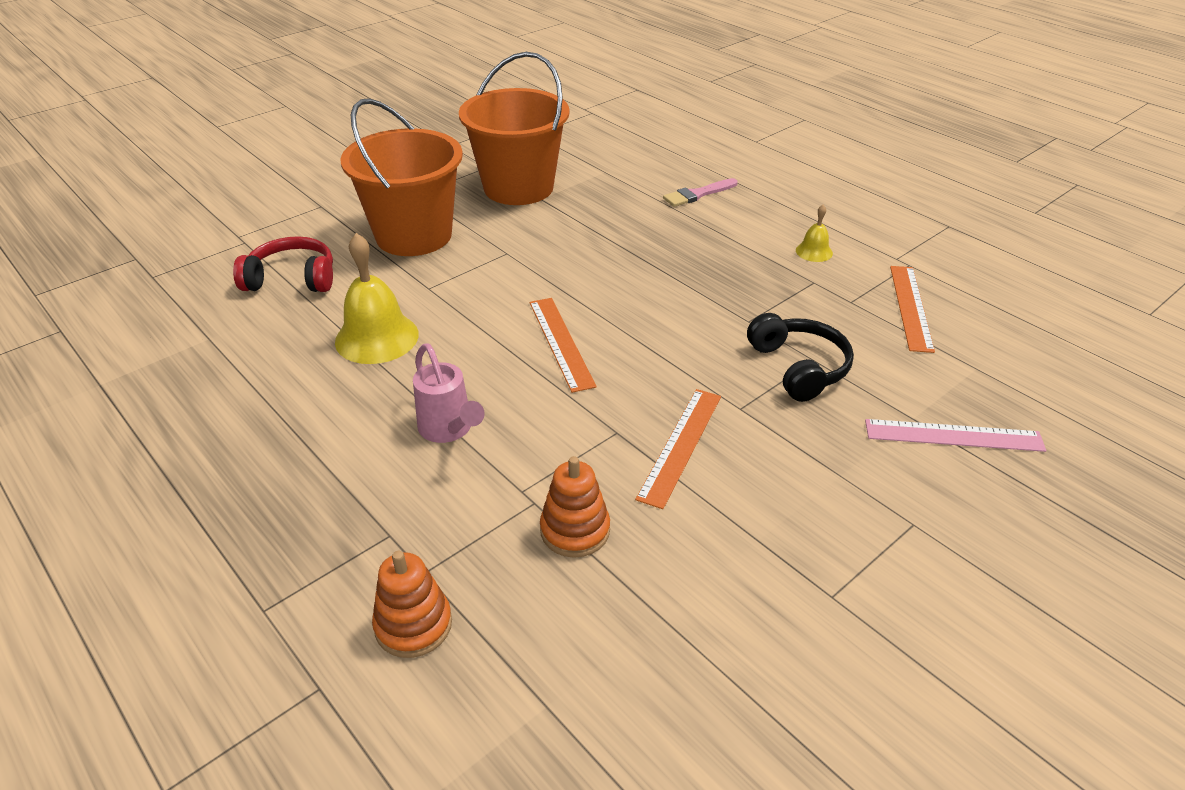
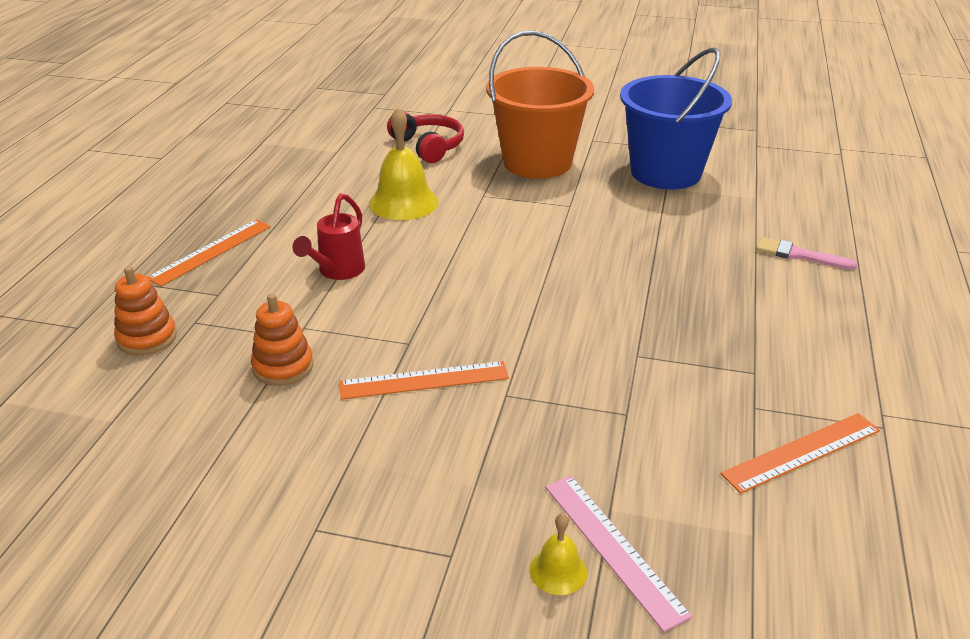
camera: 55 degrees right, 5 degrees down
pink watering can [413,344,485,443] -> red watering can [292,193,365,280]
orange bucket [459,52,570,205] -> blue bucket [620,48,732,189]
orange ruler [530,298,596,393] -> orange ruler moved to [148,220,271,286]
black headphones [747,313,854,402] -> none
yellow bell [796,205,833,262] -> yellow bell moved to [530,513,587,595]

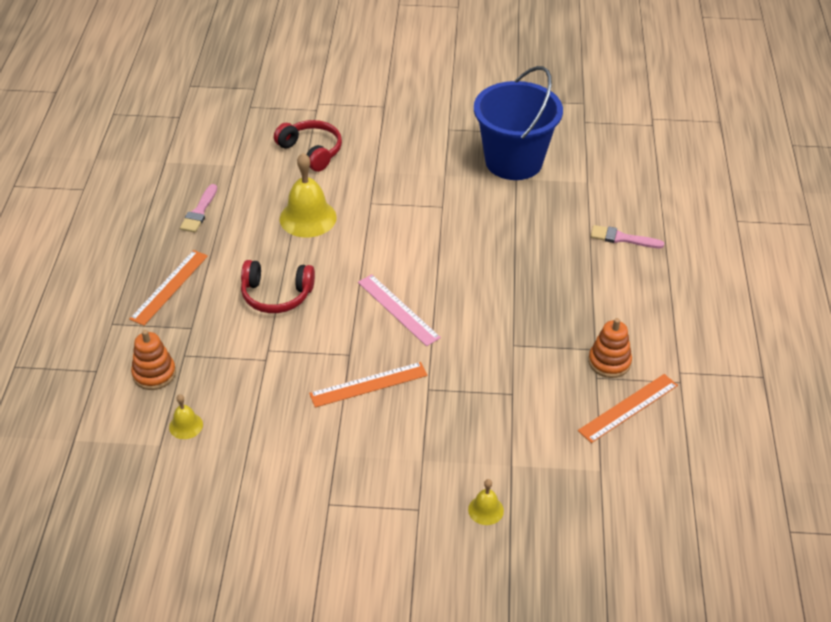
camera: 10 degrees left, 10 degrees up
orange stacking toy [251,293,313,386] -> orange stacking toy moved to [588,318,632,378]
red watering can [292,193,365,280] -> red headphones [241,260,315,313]
orange bucket [486,31,594,179] -> none
pink ruler [545,475,692,632] -> pink ruler moved to [358,274,441,346]
none -> yellow bell [169,394,203,439]
none -> pink brush [180,184,217,233]

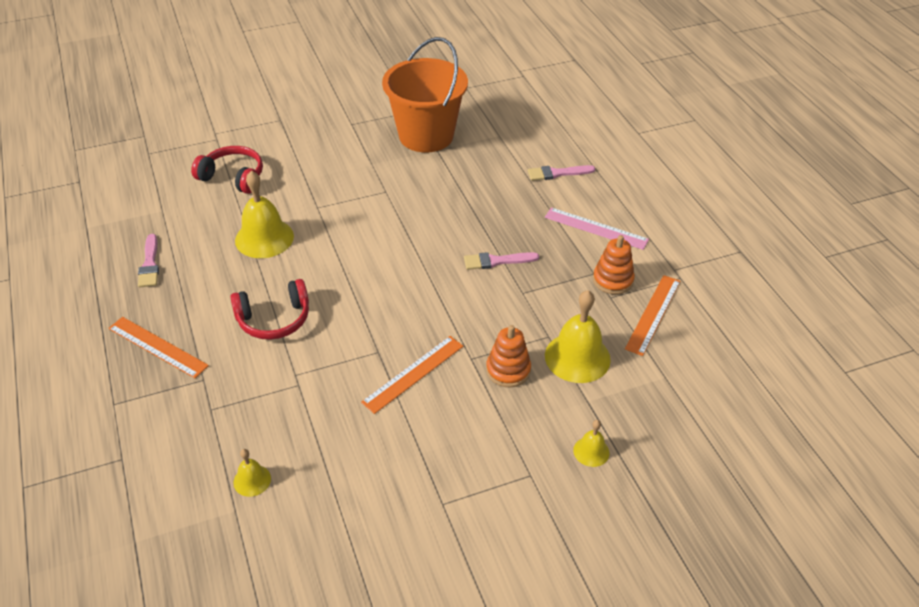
camera: 25 degrees left, 0 degrees up
orange ruler [129,250,208,326] -> orange ruler turned 60 degrees counterclockwise [108,317,209,378]
orange stacking toy [131,330,176,390] -> orange stacking toy moved to [486,325,531,387]
pink ruler [358,274,441,346] -> pink ruler moved to [545,207,649,250]
blue bucket [474,66,563,180] -> orange bucket [382,37,468,152]
none -> pink brush [464,252,539,270]
none -> yellow bell [545,290,611,383]

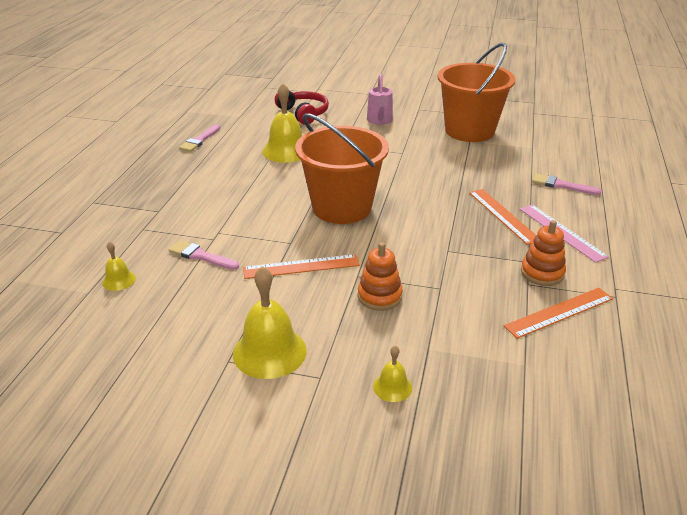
camera: 35 degrees right, 10 degrees down
orange ruler [108,317,209,378] -> orange ruler moved to [469,189,536,245]
red headphones [230,279,309,340] -> none
pink brush [464,252,539,270] -> pink brush moved to [169,240,239,270]
yellow bell [545,290,611,383] -> yellow bell moved to [233,266,307,379]
none -> orange bucket [295,113,389,224]
none -> pink watering can [367,74,393,125]

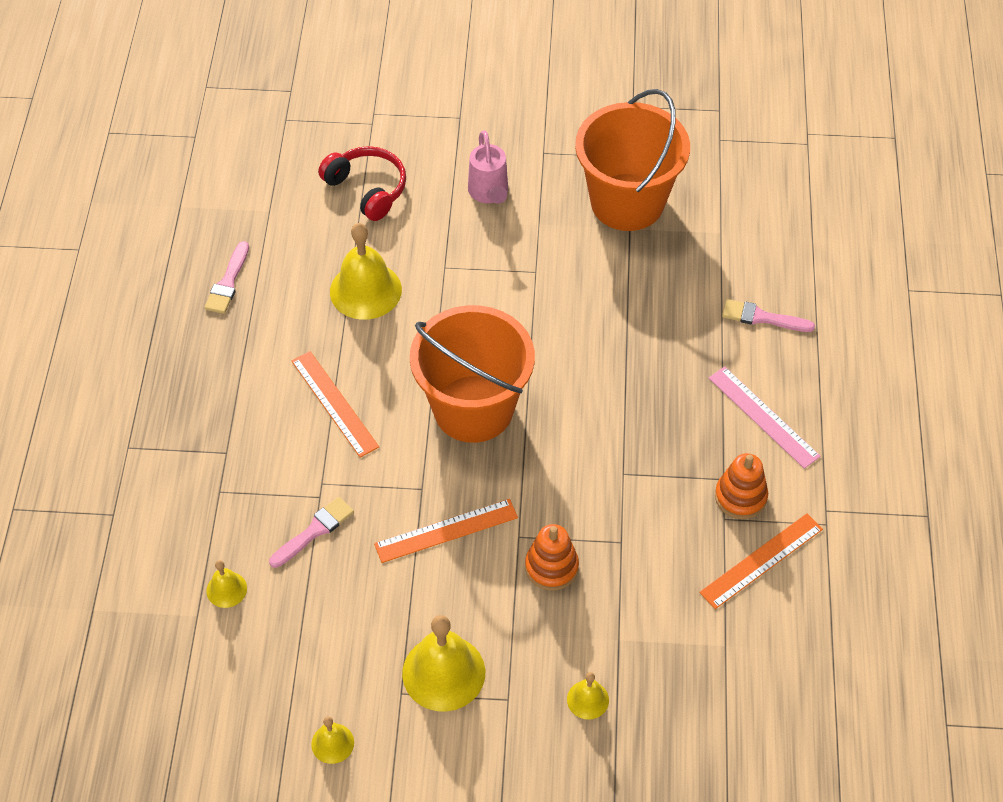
camera: 10 degrees left, 20 degrees up
pink brush [169,240,239,270] -> pink brush turned 120 degrees clockwise [269,497,354,568]
orange ruler [469,189,536,245] -> orange ruler moved to [291,351,379,458]
none -> yellow bell [311,717,354,764]

